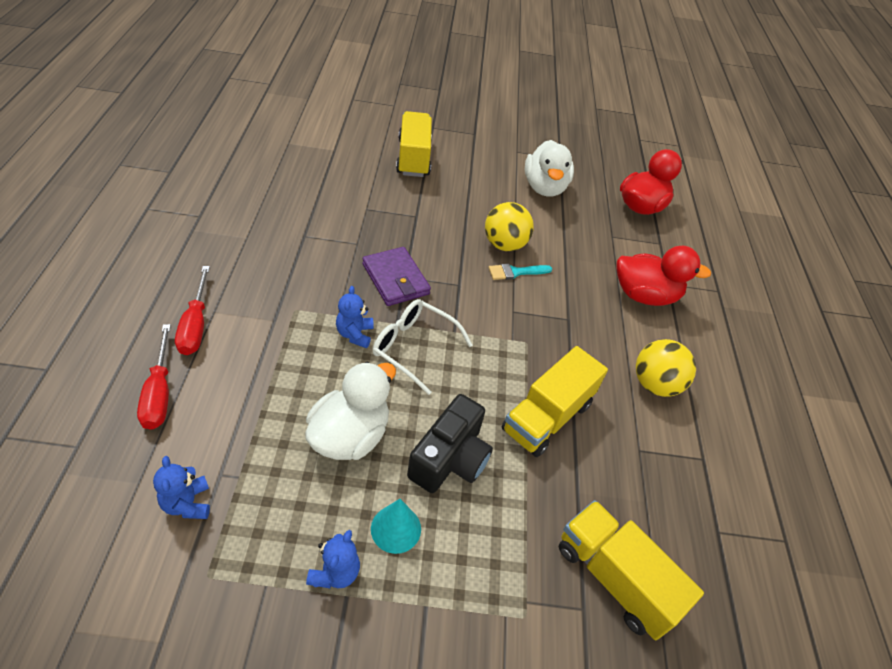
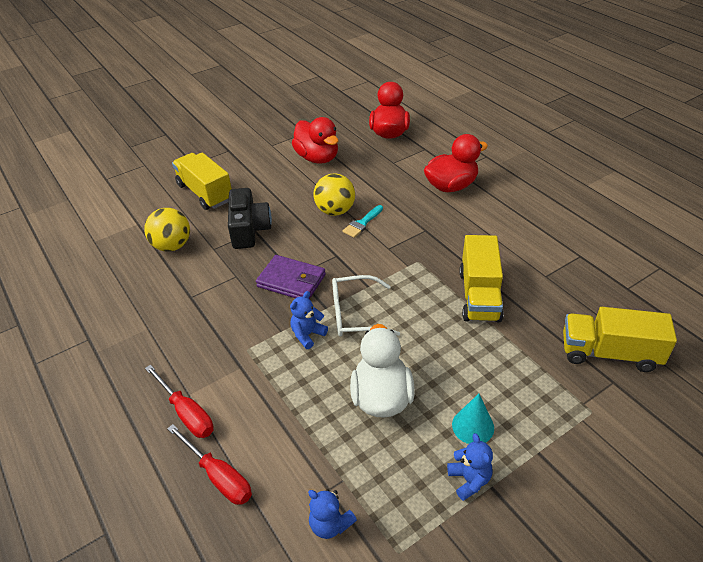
camera: 30 degrees left, 5 degrees down
blue teddy bear [336,286,374,348] -> blue teddy bear turned 75 degrees clockwise [290,291,328,349]
black camera [407,394,493,493] -> black camera moved to [228,188,272,249]
white duck [524,140,574,197] -> red duck [292,117,339,164]
yellow ball [636,339,696,397] -> yellow ball moved to [144,208,190,252]

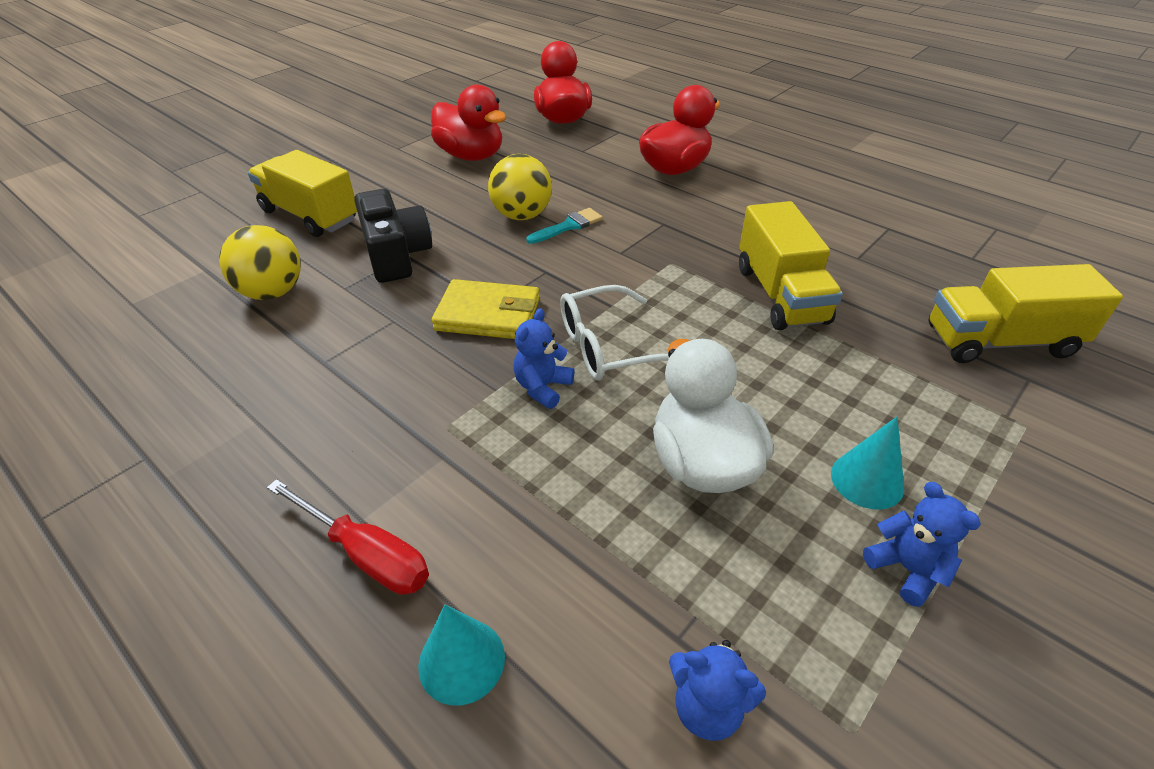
camera: 15 degrees left, 0 degrees up
red screwdriver [167,424,252,505] -> turquoise cone [418,605,505,705]
purple wallet [256,255,326,299] -> yellow wallet [431,279,540,339]
turquoise brush [343,205,383,238] -> turquoise brush turned 150 degrees counterclockwise [526,208,603,244]

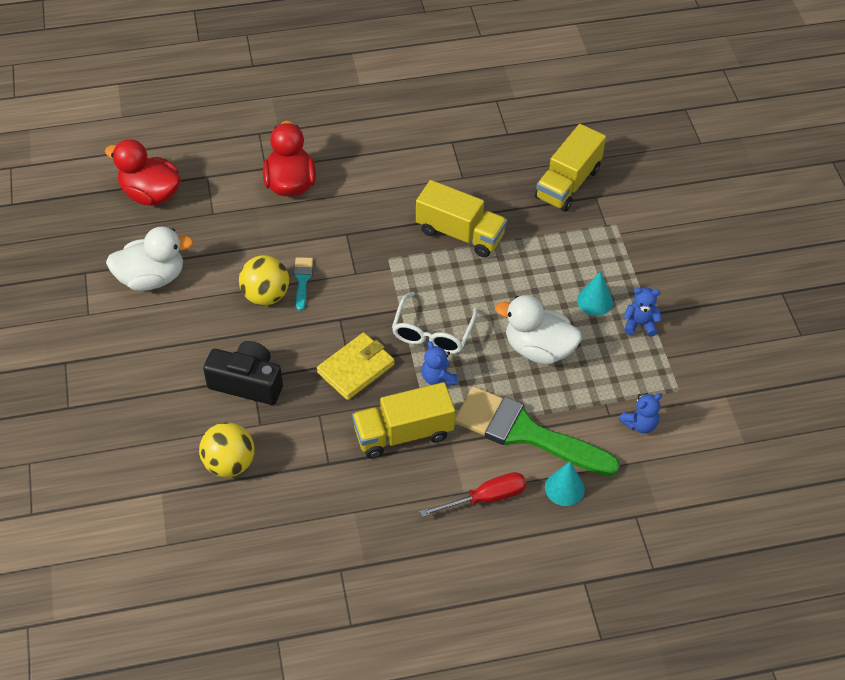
camera: 55 degrees left, 10 degrees up
yellow truck [248,150,357,237] -> yellow truck moved to [352,382,455,459]
red duck [431,84,506,161] -> white duck [106,227,194,291]
none -> green brush [455,387,620,477]

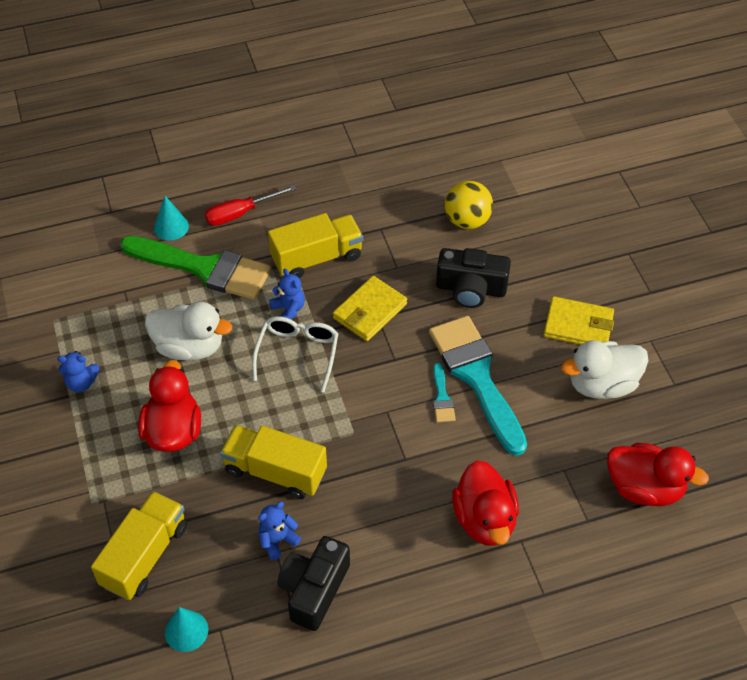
camera: 175 degrees right, 0 degrees up
yellow ball [239,255,289,305] -> turquoise brush [429,316,527,456]
turquoise cone [577,271,613,316] -> turquoise cone moved to [165,607,208,652]
blue teddy bear [619,393,662,433] -> blue teddy bear moved to [258,502,301,560]
none -> red duck [138,360,201,452]
none -> black camera [277,536,350,631]
none -> yellow wallet [543,296,614,345]

